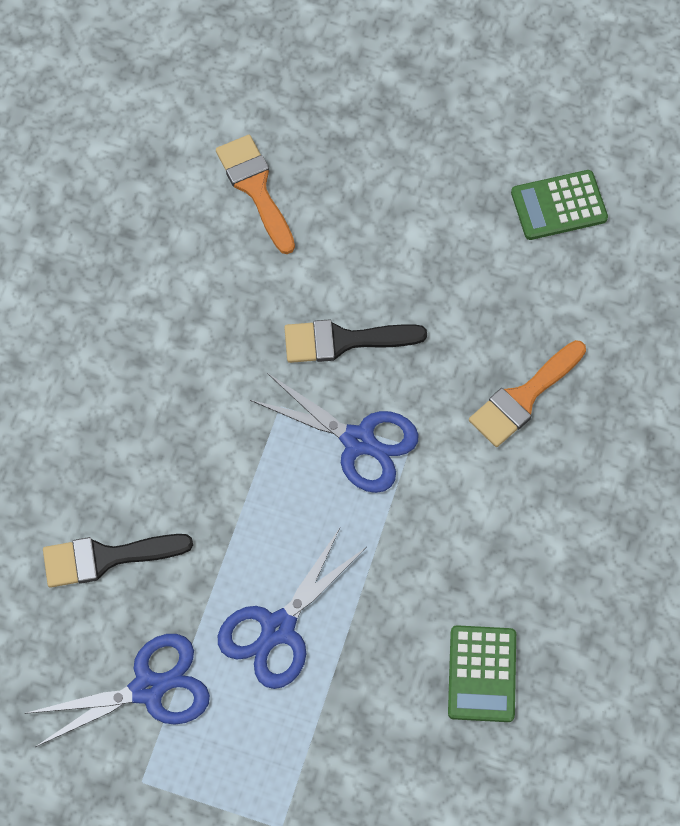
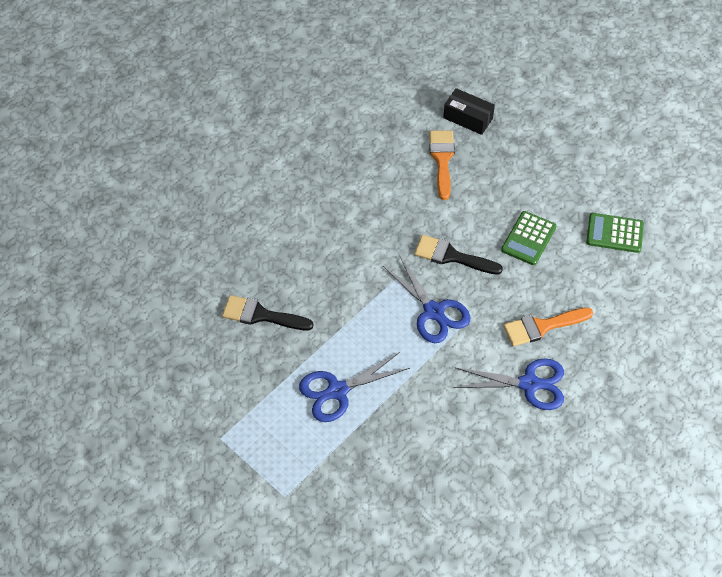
camera: 25 degrees right, 10 degrees down
blue scissors [25,634,210,747] -> blue scissors moved to [453,359,564,410]
green calculator [448,625,516,722] -> green calculator moved to [501,211,556,265]
none -> black box [443,88,495,135]

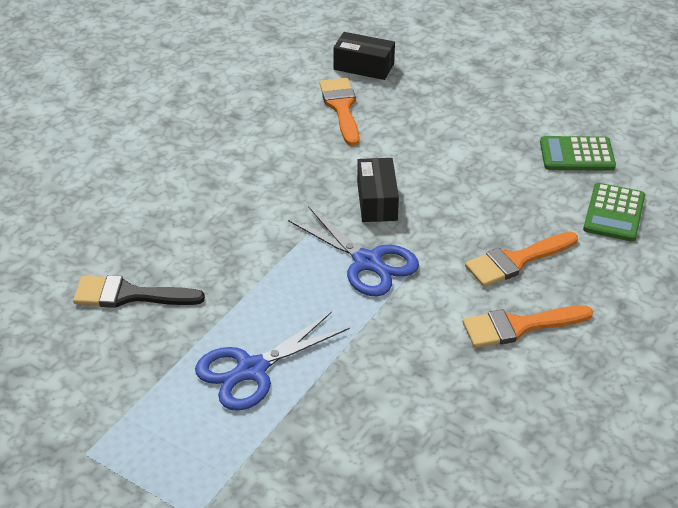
camera: 10 degrees left, 15 degrees down
black brush [414,235,503,275] -> black box [357,158,399,222]
blue scissors [453,359,564,410] -> orange brush [463,305,593,348]
green calculator [501,211,556,265] -> green calculator moved to [583,183,645,242]

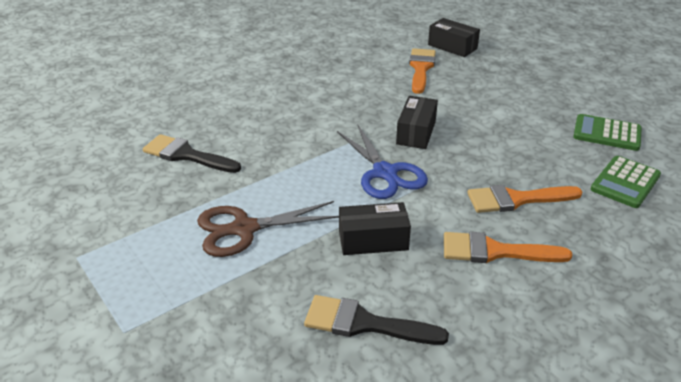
camera: 20 degrees right, 5 degrees down
blue scissors [195,311,350,411] -> brown scissors [197,201,339,257]
none -> black brush [304,295,449,345]
none -> black box [339,202,411,255]

